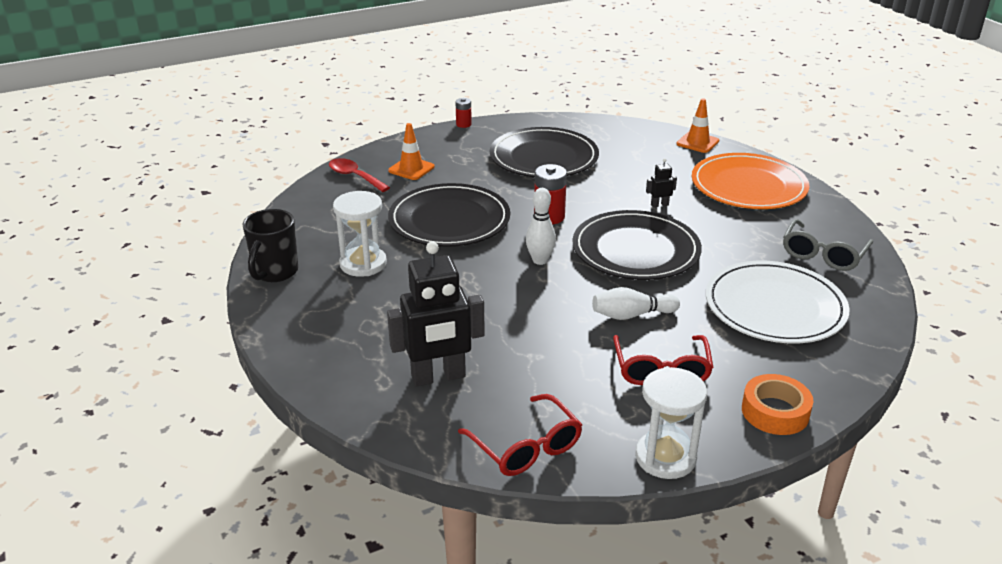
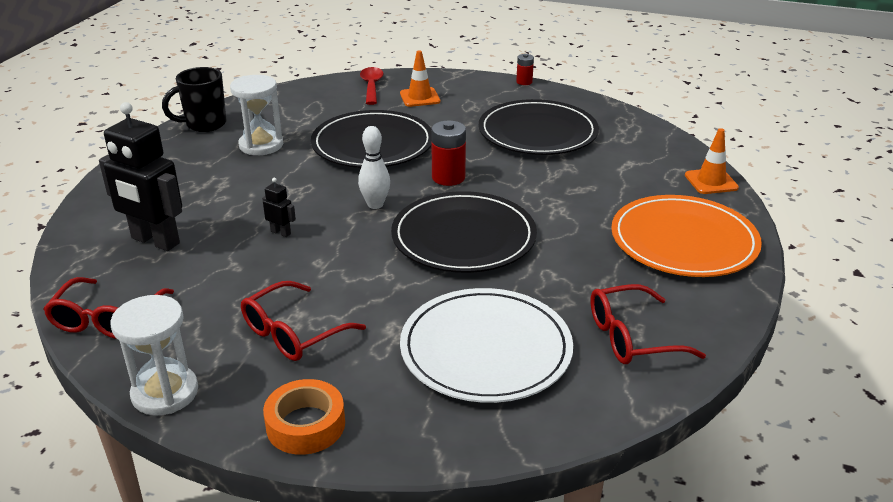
camera: 45 degrees right, 0 degrees up
white bowling pin [592,287,680,320] -> none
black robot [646,158,677,208] -> black robot moved to [262,178,296,237]
grey glasses [783,219,873,271] -> red glasses [590,284,706,364]

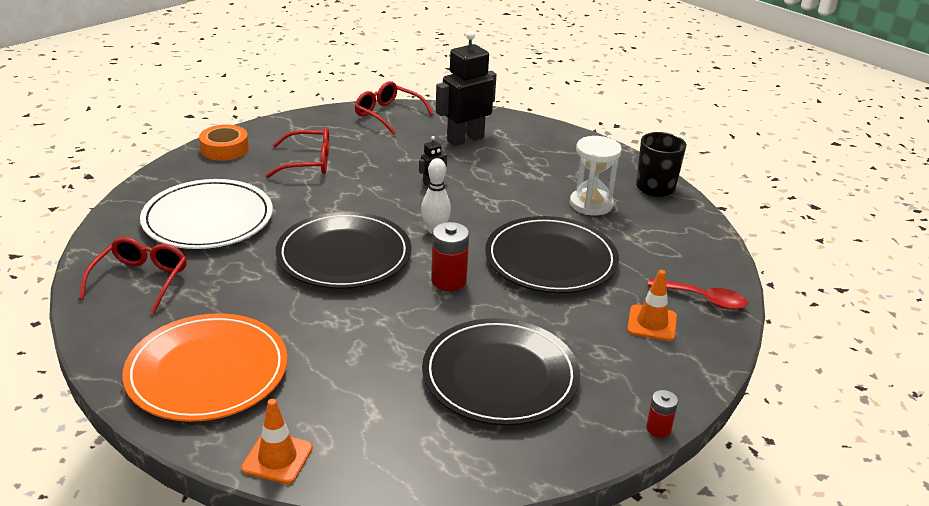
camera: 115 degrees right, 0 degrees up
white hourglass [110,295,198,416] -> none
red glasses [241,281,366,361] -> red glasses turned 105 degrees clockwise [265,128,329,178]

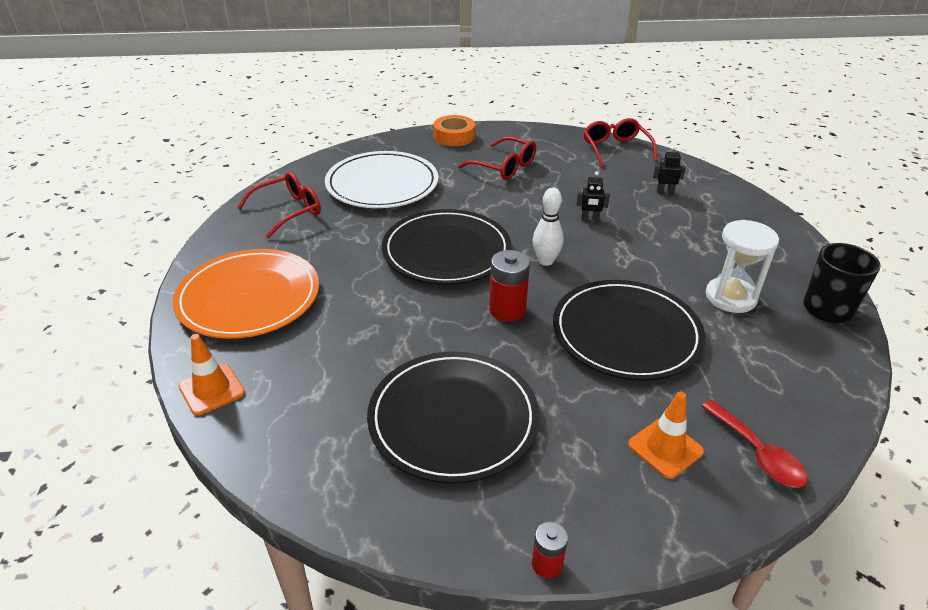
camera: 40 degrees right, 5 degrees up
black robot [436,31,497,146] -> black robot [653,146,686,194], size x0.43

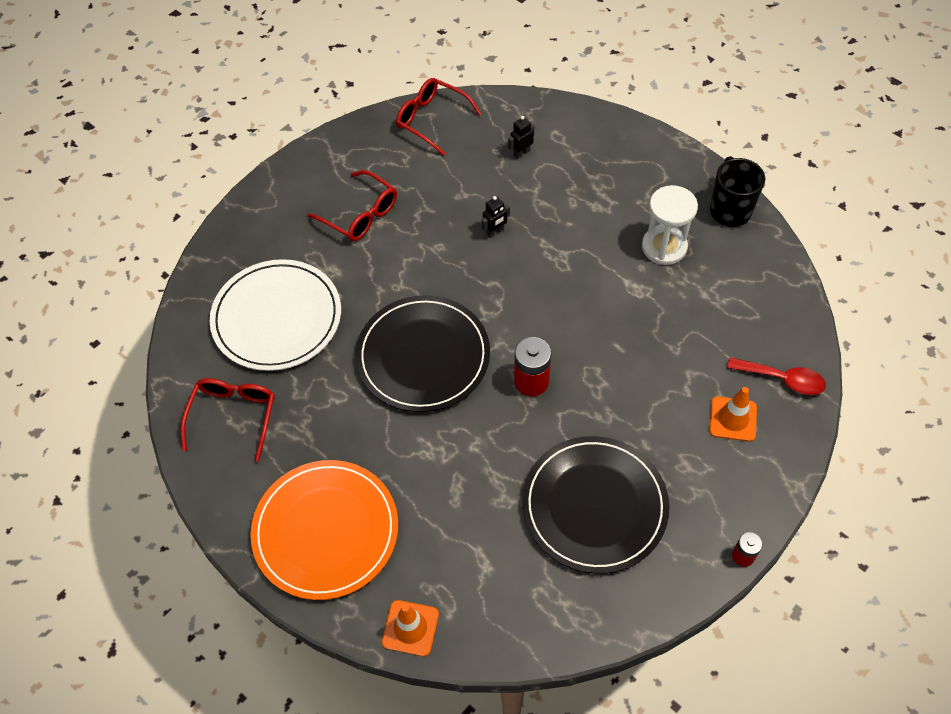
camera: 40 degrees left, 20 degrees up
orange tape [434,115,475,146] -> none
red glasses [458,136,536,180] -> red glasses turned 45 degrees clockwise [307,170,397,241]
white bowling pin [533,188,564,266] -> none
black plate [553,280,705,381] -> none

